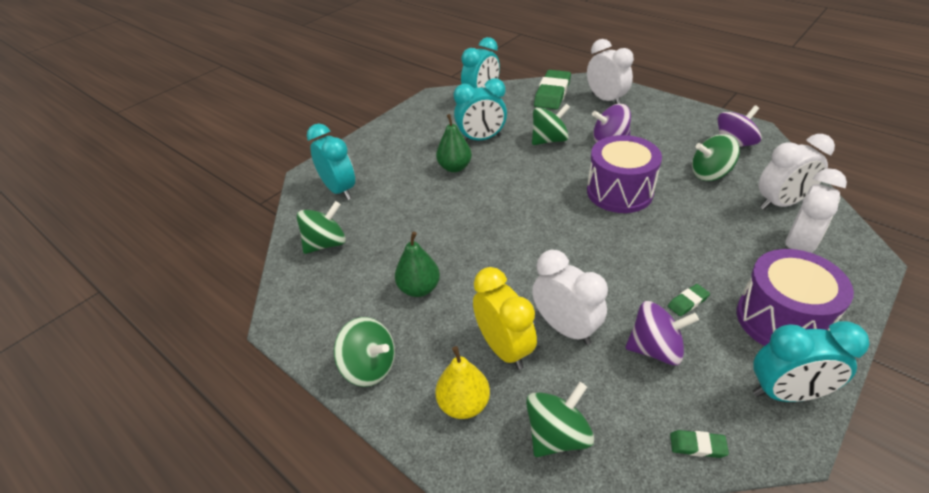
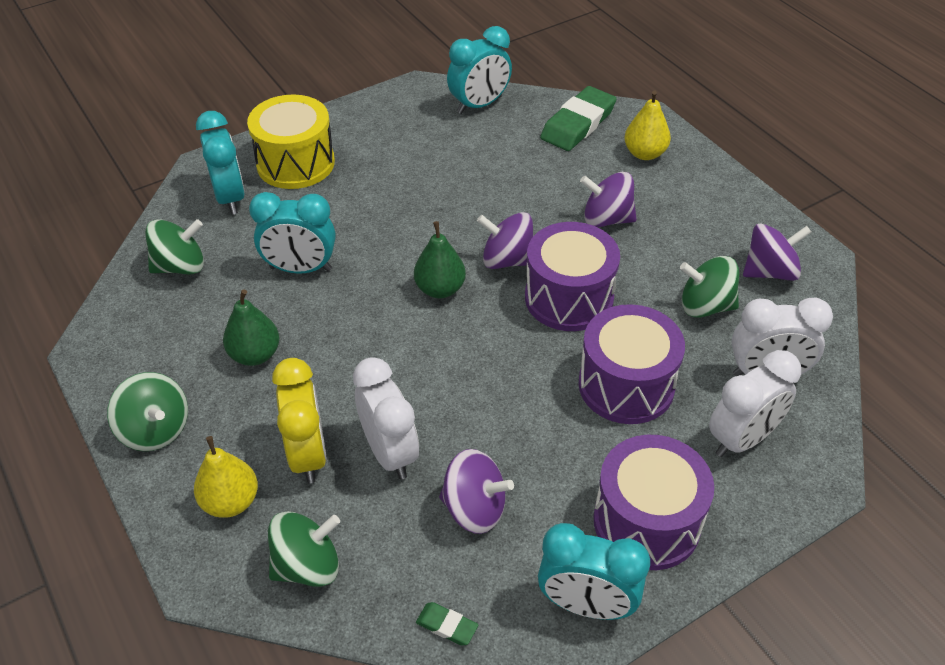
camera: 15 degrees right, 5 degrees up
green pear [436,114,472,172] -> green pear moved to [414,221,466,298]
turquoise clock [454,78,507,141] -> turquoise clock moved to [249,192,335,274]
green spinning top [532,104,570,145] -> none
white clock [587,39,634,104] -> yellow pear [624,91,671,160]
green eraser [668,284,710,316] -> none
none -> yellow drum [247,95,335,189]
none -> purple spinning top [477,212,533,269]
none -> purple drum [579,304,685,424]

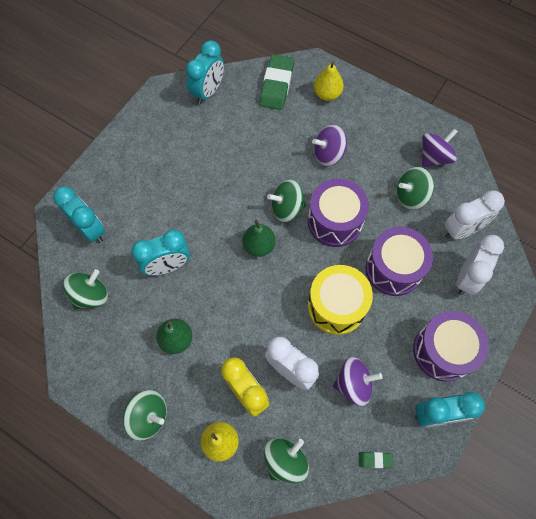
camera: 25 degrees left, 20 degrees up
yellow drum [247,95,335,189] -> yellow drum moved to [308,265,373,335]
purple spinning top [477,212,533,269] -> green spinning top [267,179,306,222]

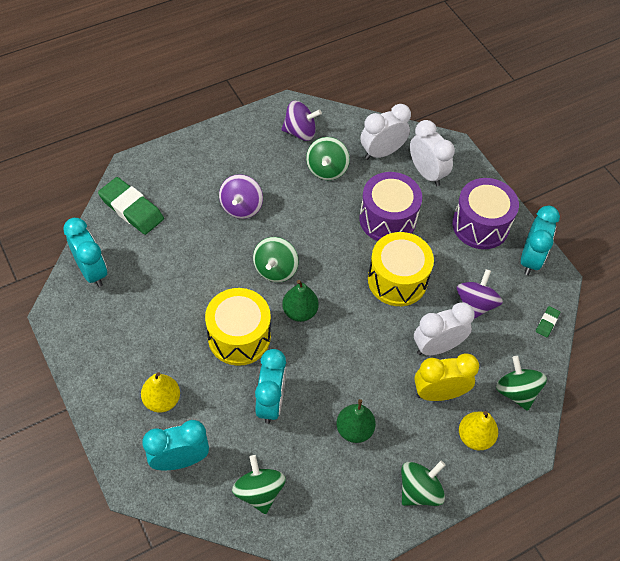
camera: 65 degrees left, 10 degrees down
purple drum [308,179,369,247] -> none
yellow pear [314,61,344,101] -> yellow pear moved to [141,372,180,413]
purple spinning top [422,128,458,167] -> purple spinning top turned 105 degrees clockwise [281,100,322,141]
white clock [445,190,505,239] -> white clock turned 120 degrees counterclockwise [361,104,411,160]
none -> yellow drum [205,288,271,366]

